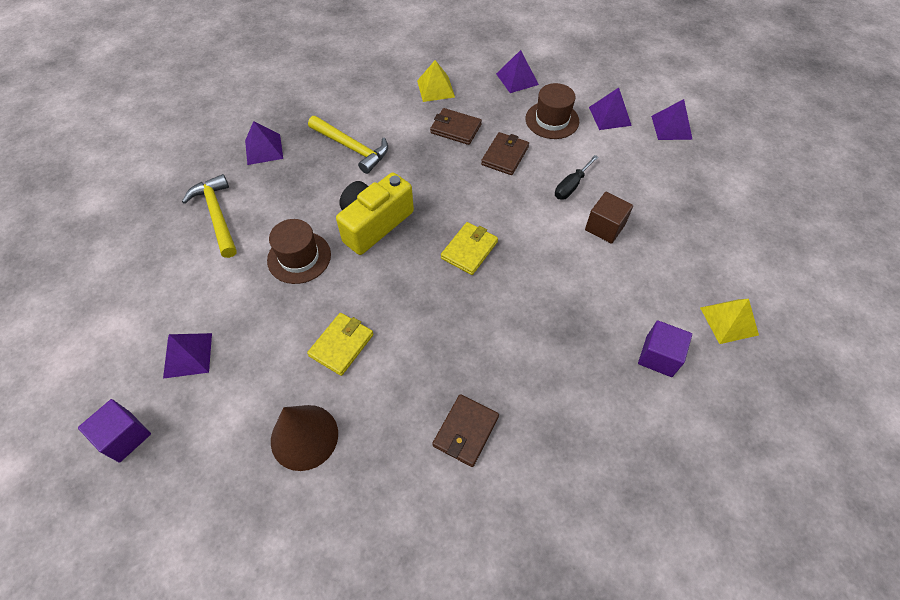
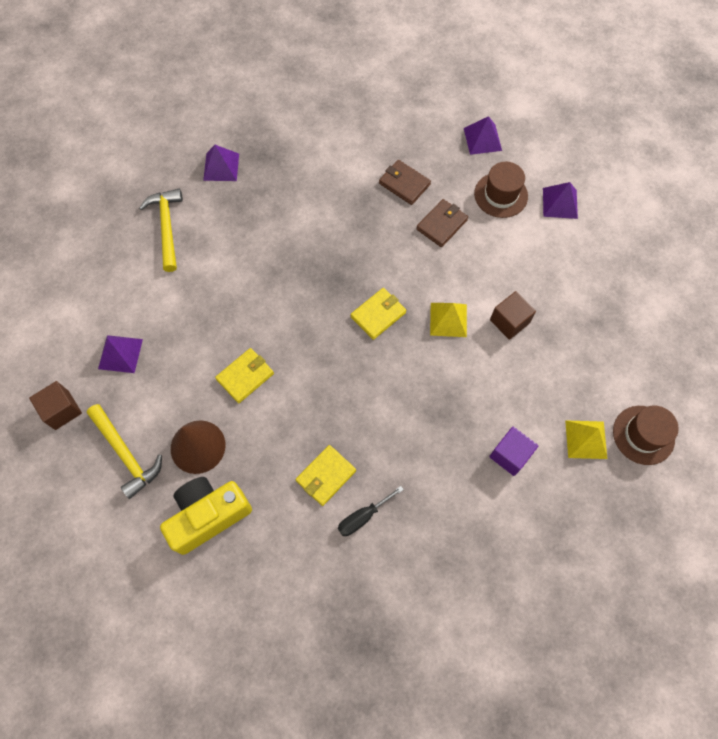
camera: 15 degrees right, 10 degrees up
purple cube [78,399,151,462] -> brown cube [29,381,82,430]
brown hat [267,219,331,284] -> brown hat moved to [613,405,679,465]
yellow hammer [308,116,388,174] -> yellow hammer moved to [87,404,162,499]
yellow camera [336,173,414,255] -> yellow camera moved to [160,477,252,555]
yellow pyramid [417,60,455,102] -> yellow pyramid moved to [430,303,467,337]
brown wallet [432,394,499,467] -> yellow wallet [296,445,356,506]
black screwdriver [555,155,598,200] -> black screwdriver moved to [338,486,404,536]
purple pyramid [651,99,693,140] -> none

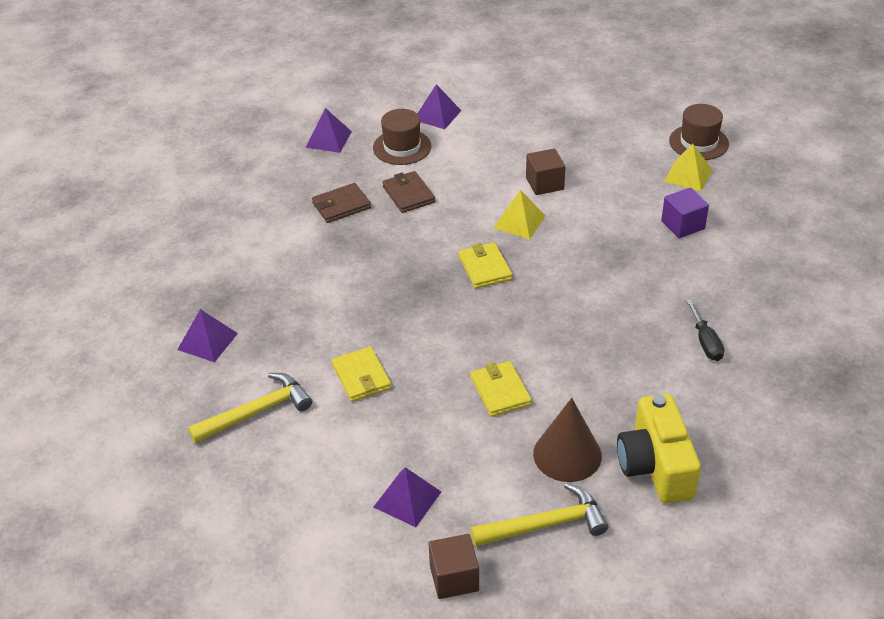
camera: 65 degrees left, 25 degrees down
yellow hammer [139,189,183,272] -> yellow hammer turned 135 degrees clockwise [188,373,312,444]
yellow wallet [296,445,356,506] -> yellow wallet moved to [332,347,391,402]

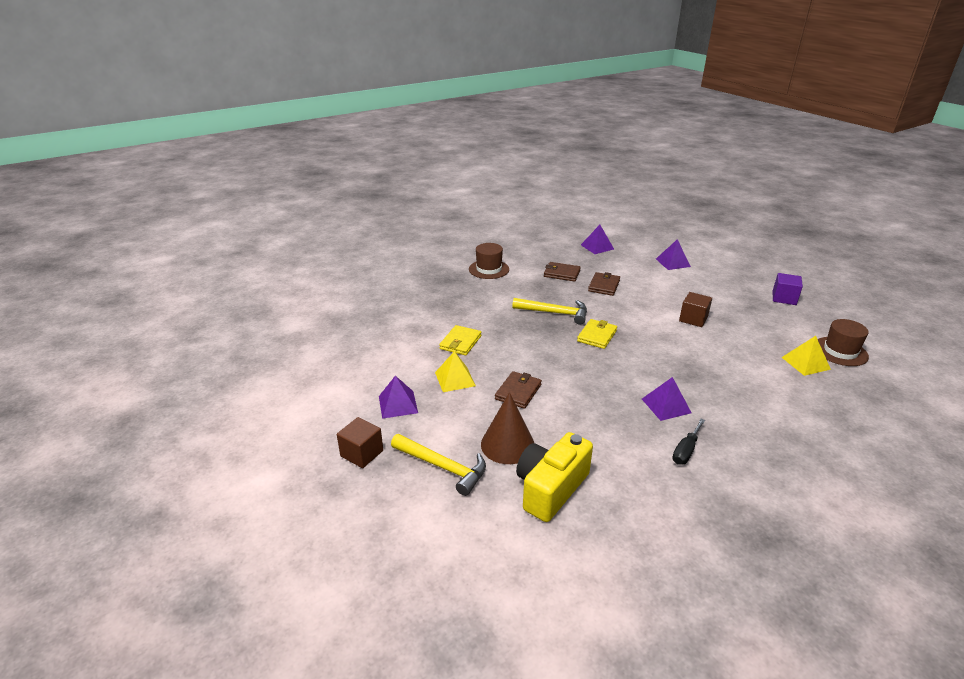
camera: 45 degrees right, 10 degrees down
purple pyramid [177,309,238,362] -> purple pyramid moved to [642,377,692,421]
yellow hammer [188,373,312,444] -> yellow hammer moved to [512,298,587,325]
brown hat [373,109,431,165] -> brown hat moved to [469,243,509,279]
yellow wallet [470,361,532,417] -> brown wallet [495,371,542,409]
yellow pyramid [493,190,545,239] -> yellow pyramid moved to [435,351,476,392]
purple cube [661,187,709,238] -> purple cube moved to [772,273,803,305]

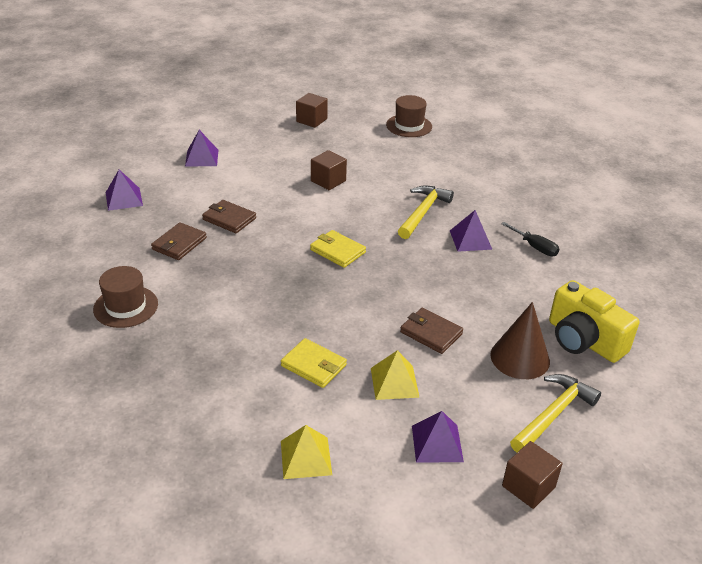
camera: 80 degrees left, 5 degrees up
yellow hammer [512,298,587,325] -> yellow hammer moved to [398,186,454,239]
purple cube [772,273,803,305] -> brown cube [296,93,328,128]
yellow pyramid [781,336,831,376] -> yellow pyramid moved to [281,425,332,479]

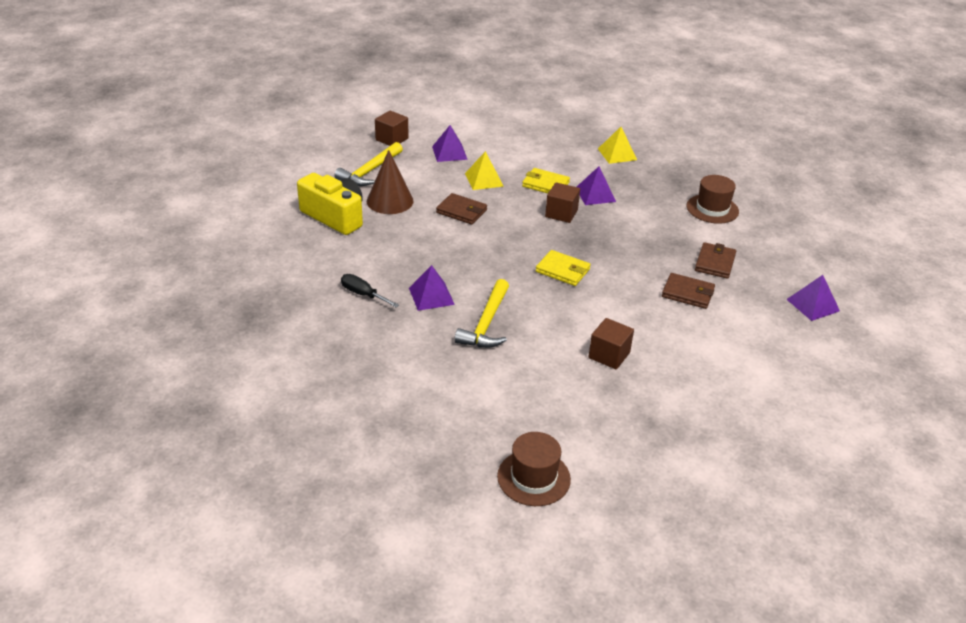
camera: 170 degrees right, 0 degrees up
purple pyramid [185,130,219,167] -> purple pyramid moved to [577,166,616,205]
yellow pyramid [281,425,332,479] -> yellow pyramid moved to [598,127,637,164]
brown cube [296,93,328,128] -> brown cube moved to [545,182,580,223]

